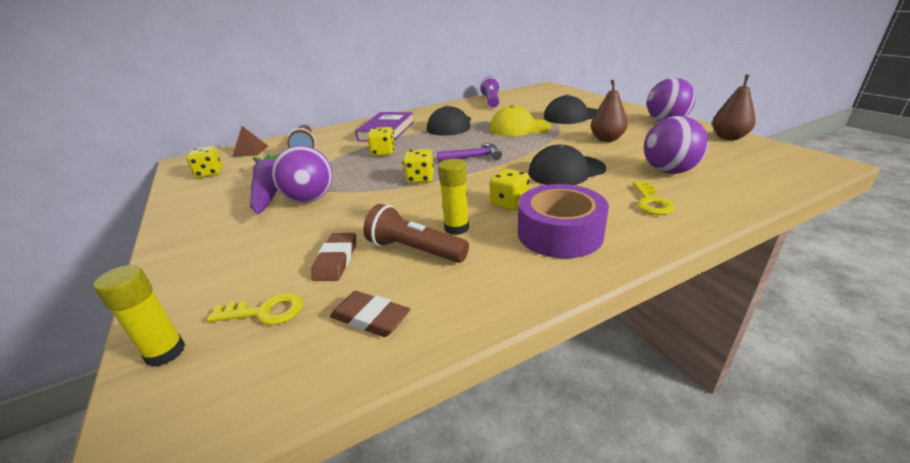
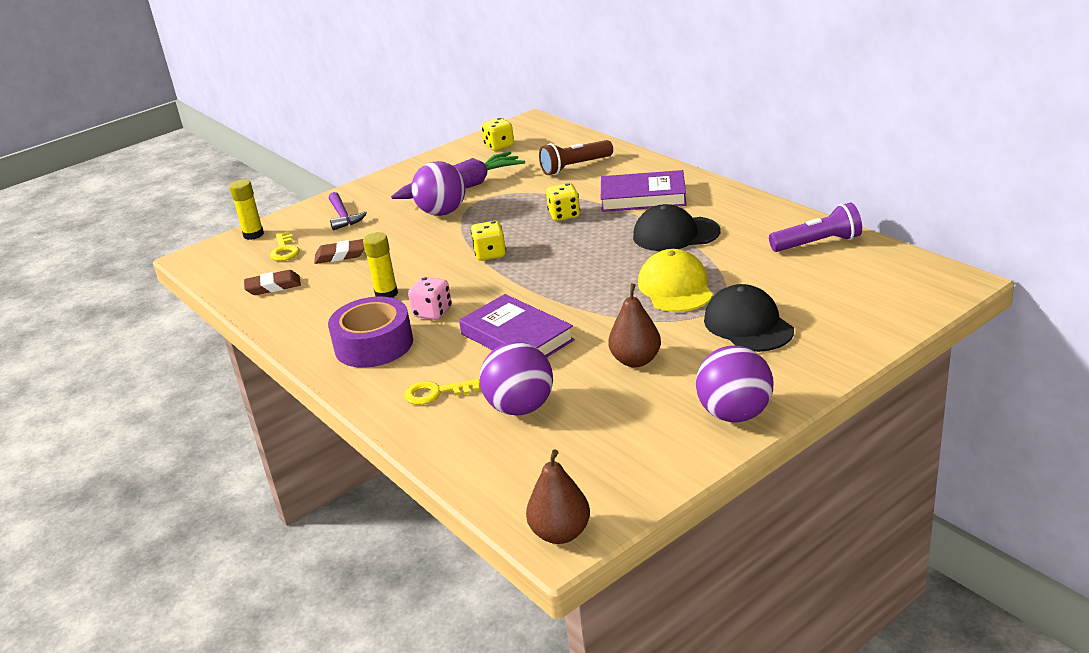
camera: 80 degrees right, 0 degrees up
brown pyramid [232,126,268,156] -> none
brown eraser [330,291,410,337] -> brown eraser turned 60 degrees clockwise [244,270,301,295]
brown flashlight [363,204,469,263] -> none
purple hammer [437,143,502,162] -> purple hammer moved to [329,192,367,230]
yellow dice [490,169,530,211] -> pink dice [408,277,452,320]
black cap [528,144,606,185] -> purple book [459,294,575,358]
brown pear [712,75,756,140] -> brown pear moved to [526,450,590,544]

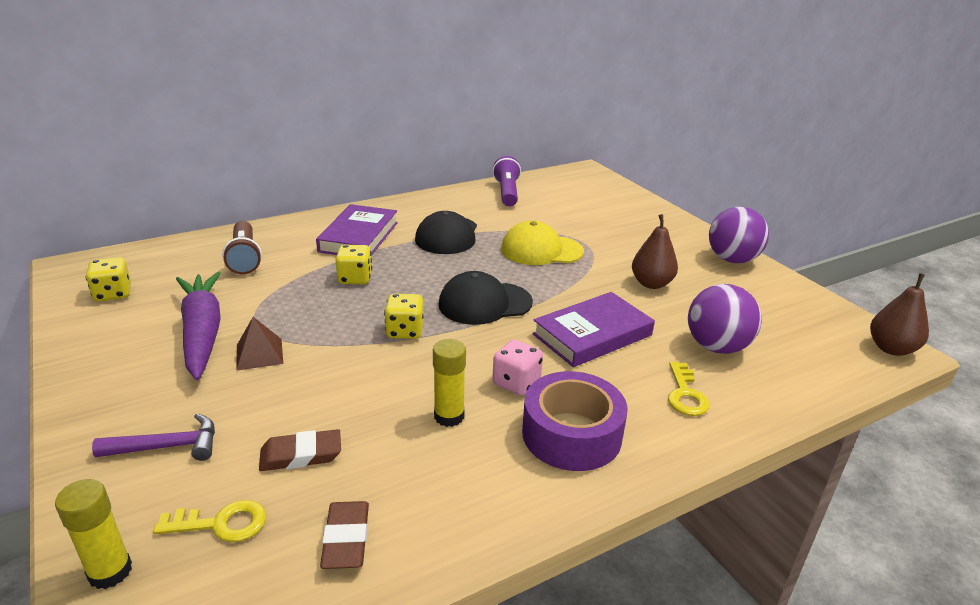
camera: 85 degrees left, 0 degrees up
brown eraser [314,239,364,264] -> brown eraser turned 75 degrees clockwise [259,429,341,471]
purple ball [411,161,466,216] -> brown pyramid [236,317,283,371]
black cap [704,284,794,352] -> black cap moved to [439,271,533,325]

